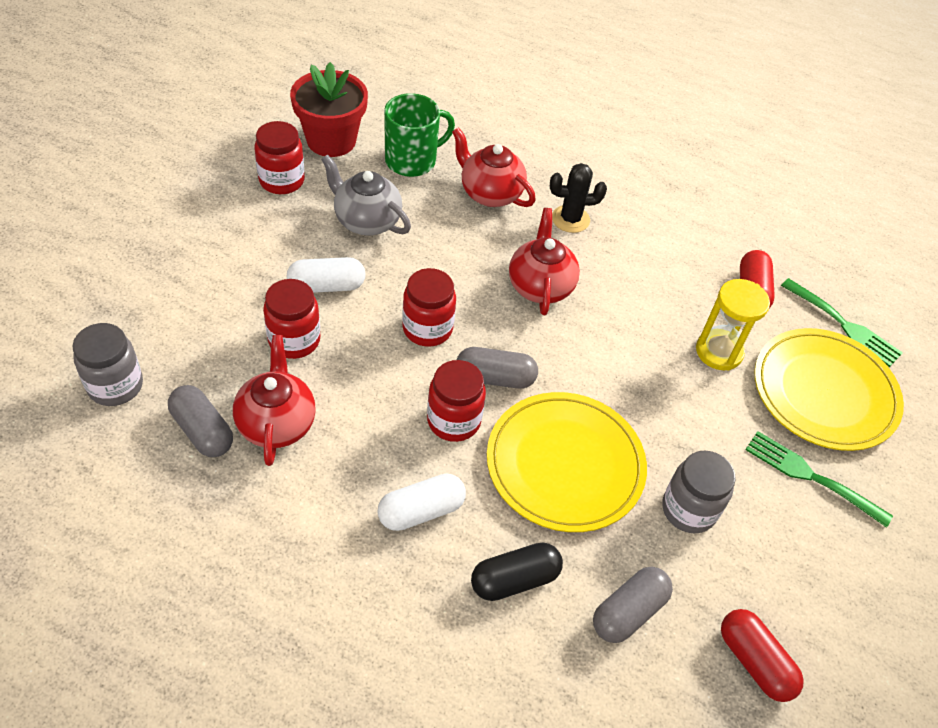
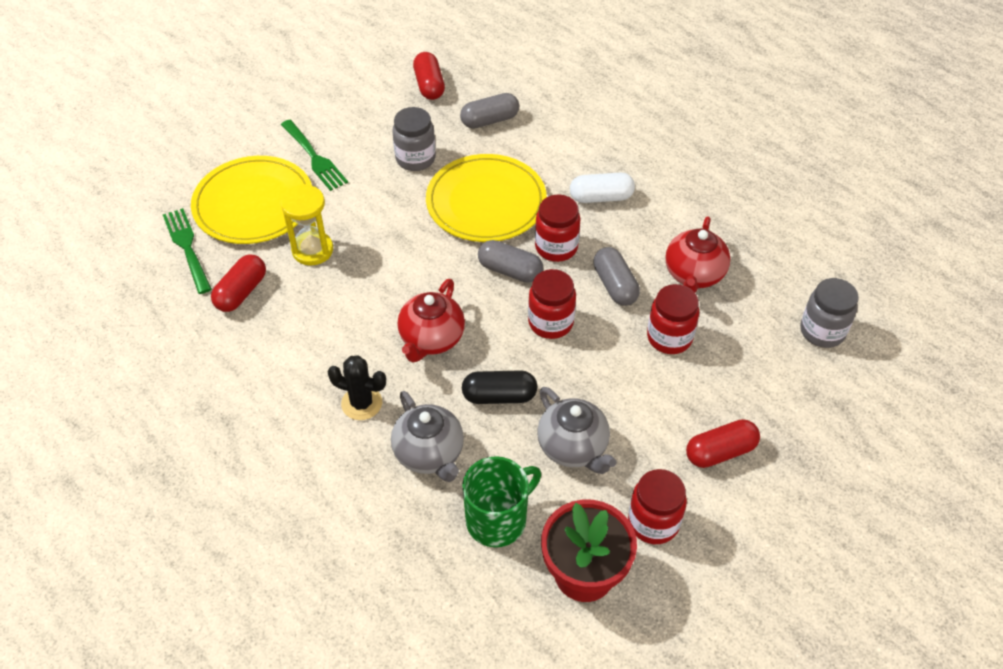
camera: 155 degrees left, 0 degrees up
grey capsule [168,385,233,457] -> grey capsule moved to [593,247,640,306]
white capsule [287,257,366,293] -> none
green mug [384,93,455,177] -> green mug turned 150 degrees clockwise [462,456,541,547]
red teapot [452,127,536,207] -> grey teapot [391,391,464,482]
black capsule [471,543,563,601] -> black capsule moved to [462,370,537,404]
none -> red capsule [686,419,760,468]

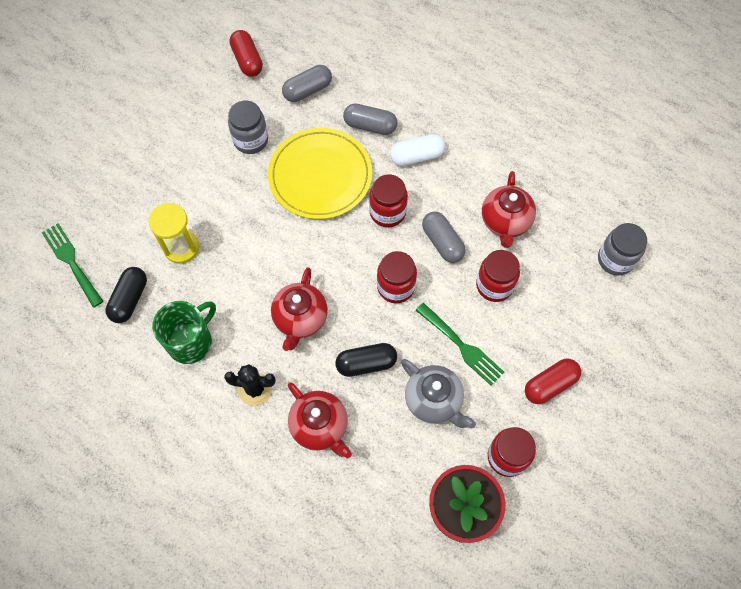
camera: 10 degrees left, 15 degrees up
yellow plate [191,156,312,244] -> none
red capsule [211,254,266,312] -> black capsule [105,267,147,323]
green fork [281,120,348,191] -> green fork moved to [415,303,504,386]
grey teapot [391,391,464,482] -> red teapot [288,382,352,459]
green mug [462,456,541,547] -> green mug moved to [152,301,216,364]
grey capsule [478,240,543,283] -> grey capsule moved to [343,103,398,135]

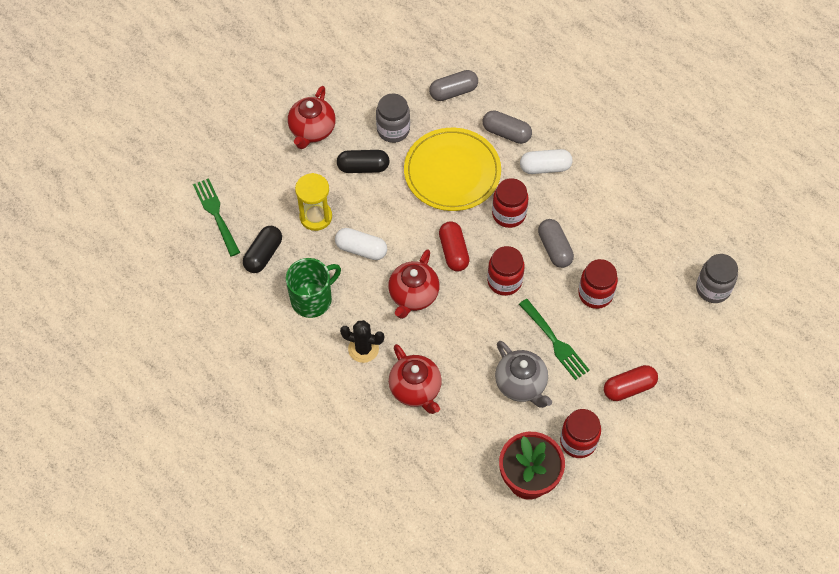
camera: 10 degrees right, 5 degrees down
red capsule [229,30,263,77] -> red capsule moved to [439,221,470,272]
black capsule [336,343,397,377] -> black capsule moved to [337,150,390,173]
red teapot [482,171,536,248] -> red teapot moved to [288,86,336,149]
none -> white capsule [335,228,387,260]

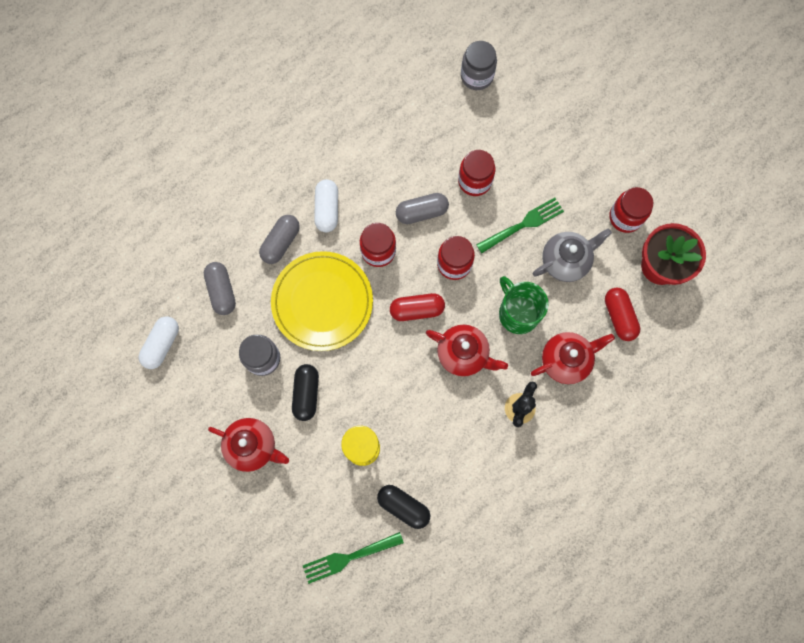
camera: 85 degrees left, 15 degrees up
green mug [286,258,341,318] -> green mug moved to [499,276,549,334]
white capsule [335,228,387,260] -> white capsule moved to [139,317,179,369]
red capsule [604,365,658,401] -> red capsule moved to [605,288,640,341]

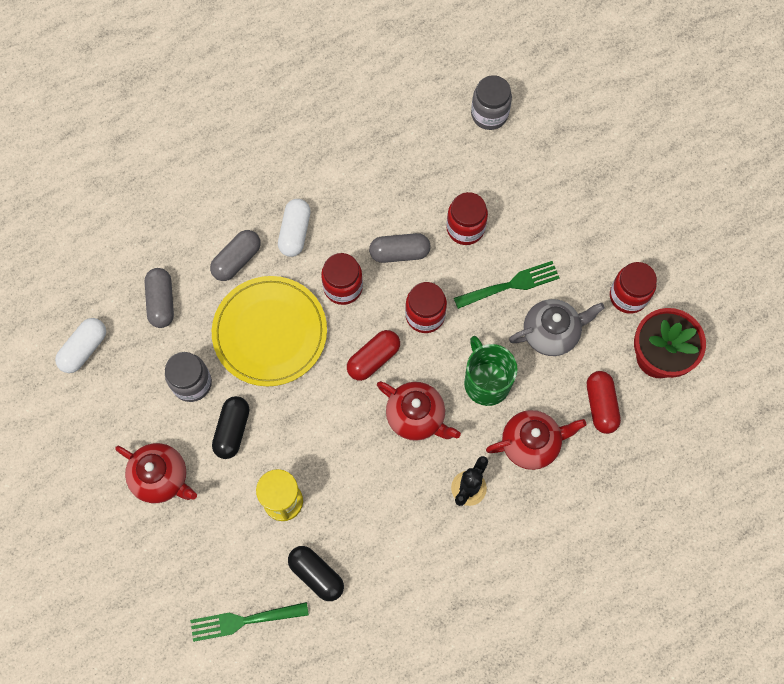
camera: 10 degrees right, 5 degrees down
red capsule [390,293,445,321] -> red capsule turned 45 degrees counterclockwise [347,330,400,381]

